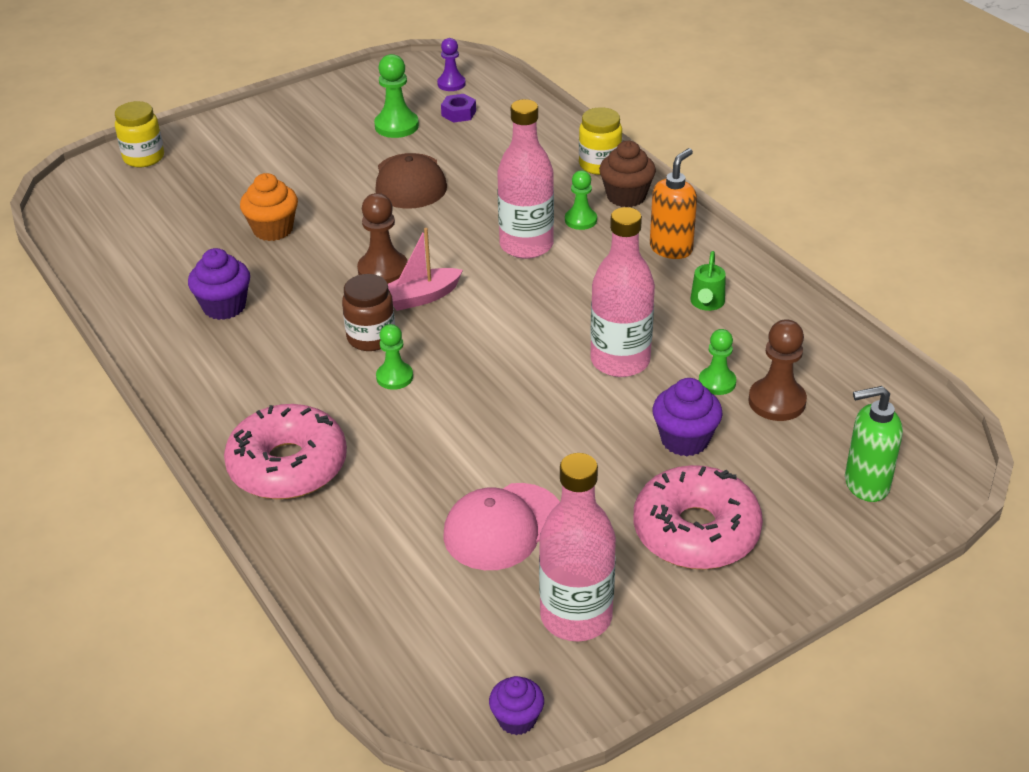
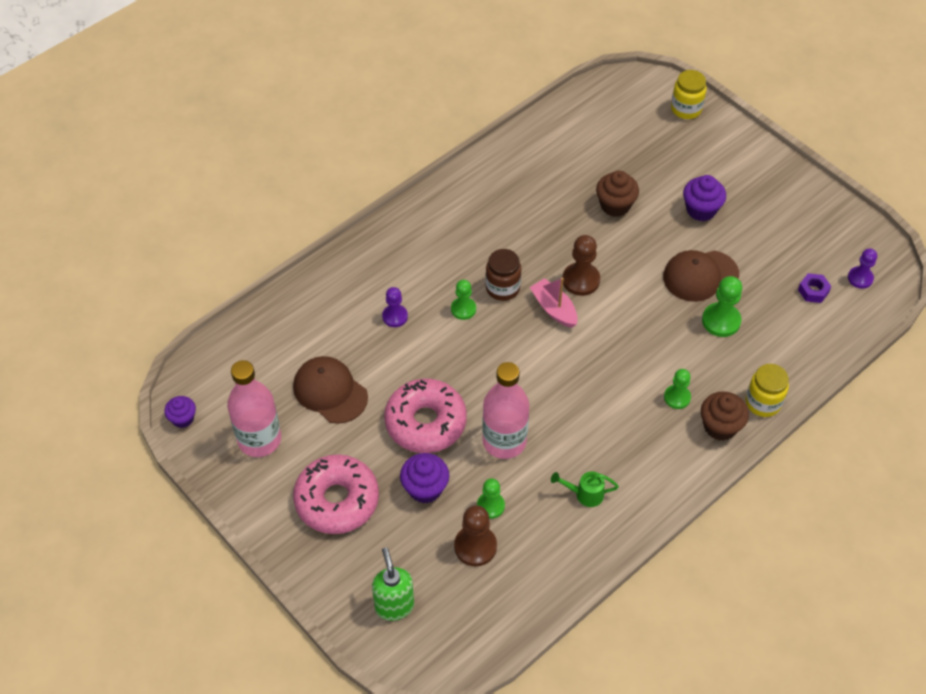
camera: 80 degrees right, 15 degrees up
purple cupcake [188,248,250,320] -> purple cupcake moved to [683,175,726,221]
pink donut [224,404,347,499] -> pink donut moved to [384,379,467,453]
orange cupcake [240,173,298,241] -> brown cupcake [596,171,639,217]
green pawn [374,54,419,138] -> green pawn moved to [702,276,742,337]
pink cap [443,483,560,570] -> brown cap [293,356,368,424]
pink bottle [497,99,554,259] -> none
orange soap dispenser [650,148,697,259] -> none
none -> purple pawn [382,287,408,327]

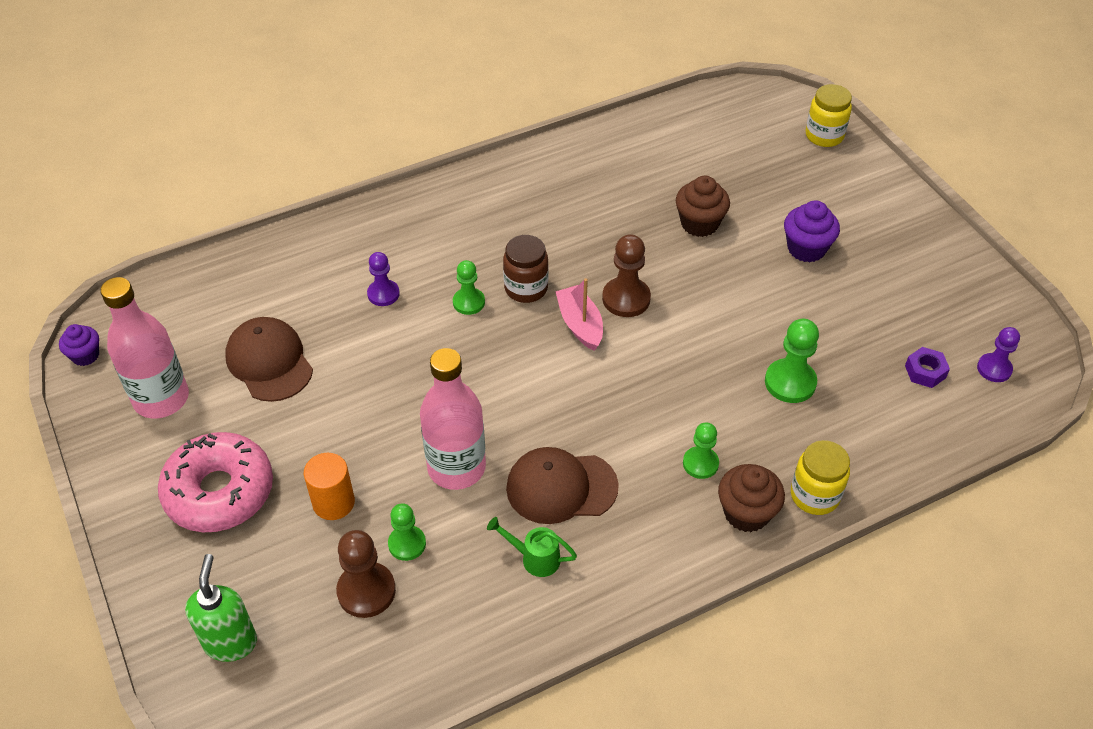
camera: 15 degrees right, 5 degrees down
pink donut [384,379,467,453] -> none
purple cupcake [400,453,449,503] -> orange cylinder [304,453,355,520]
brown cap [663,250,739,302] -> brown cap moved to [506,447,619,524]

